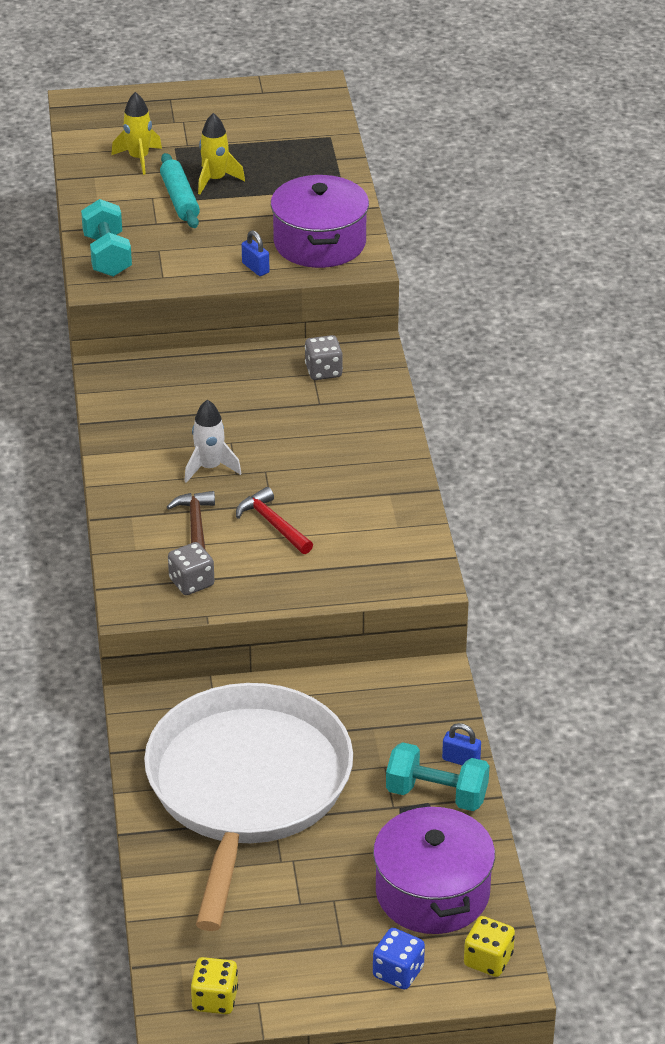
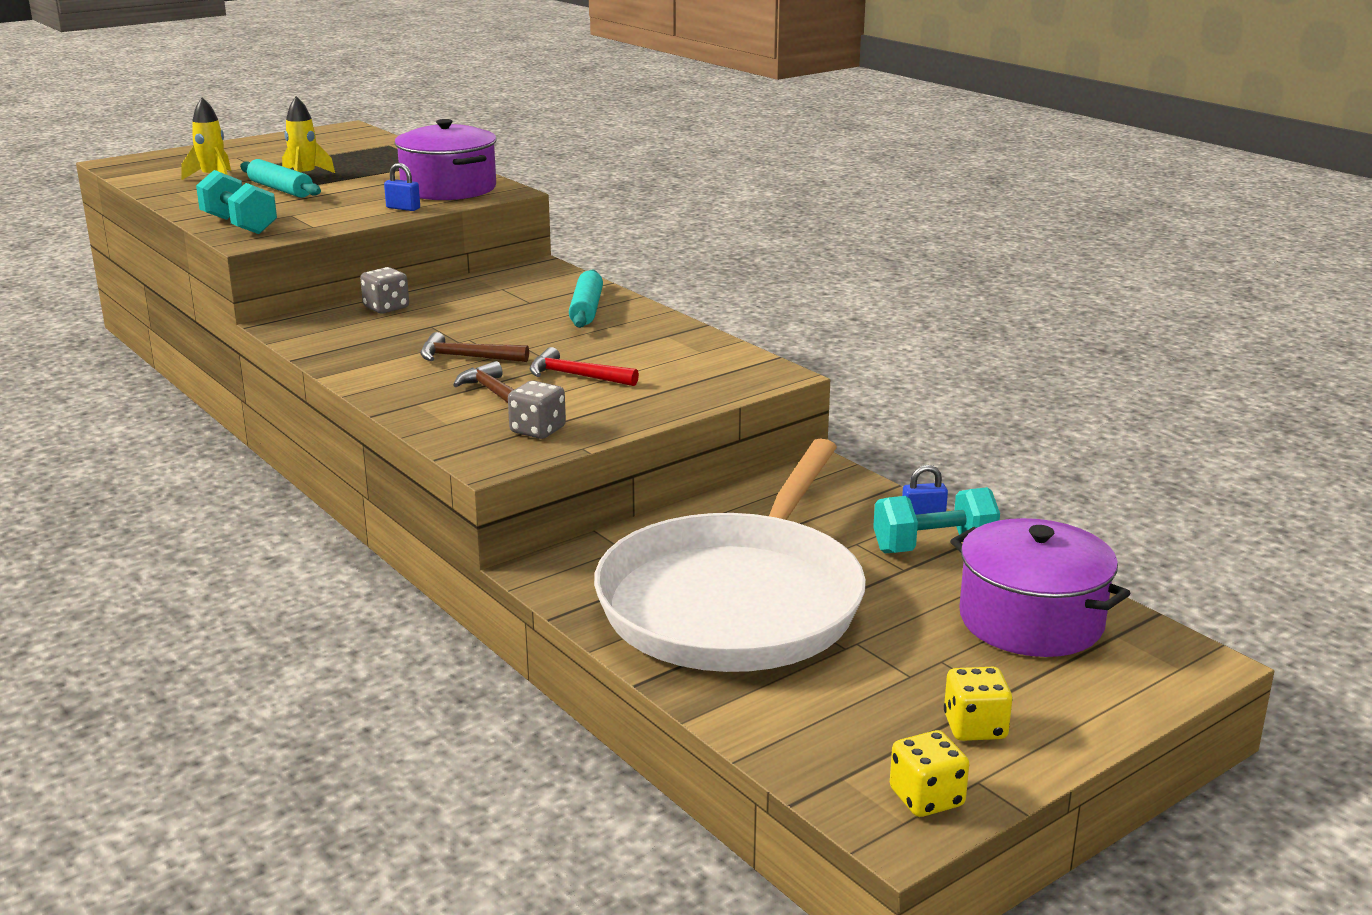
camera: 30 degrees left, 15 degrees down
white pan [144,683,353,931] -> white pan turned 135 degrees counterclockwise [594,438,866,672]
white rocket [184,399,241,483] -> brown hammer [420,332,529,362]
grey dice [305,335,343,380] -> grey dice moved to [360,267,409,313]
blue dice [373,928,425,990] -> none
yellow dice [464,916,515,977] -> yellow dice moved to [944,667,1012,741]
none -> turquoise rolling pin [569,269,603,328]

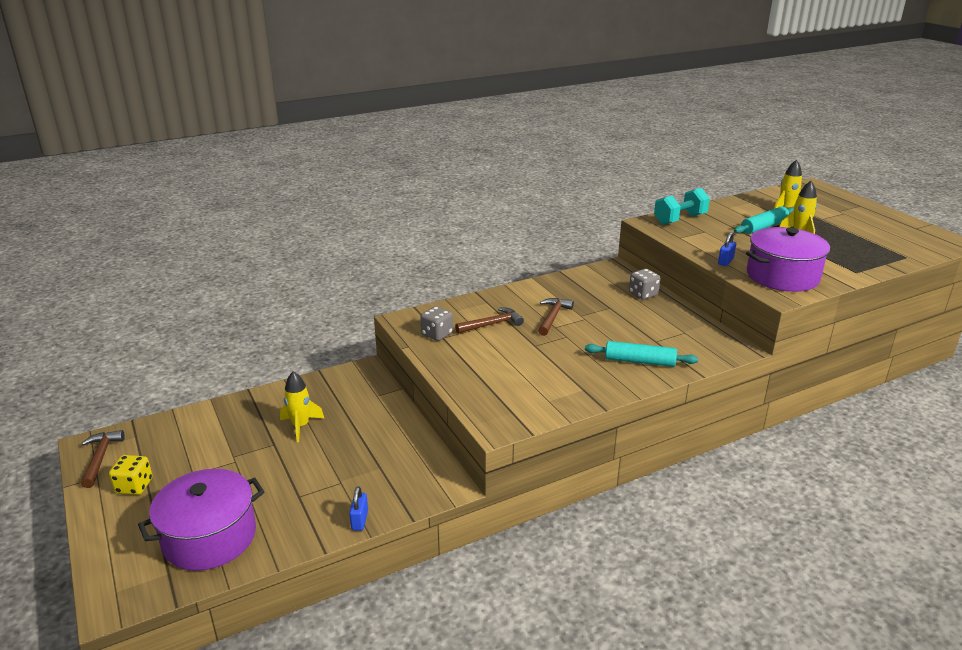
camera: 100 degrees right, 5 degrees up
red hammer [530,347,639,386] -> none
white pan [594,438,866,672] -> yellow rocket [280,371,324,442]
turquoise dumbbell [873,487,1000,553] -> none
yellow dice [890,730,969,817] -> brown hammer [81,430,125,488]

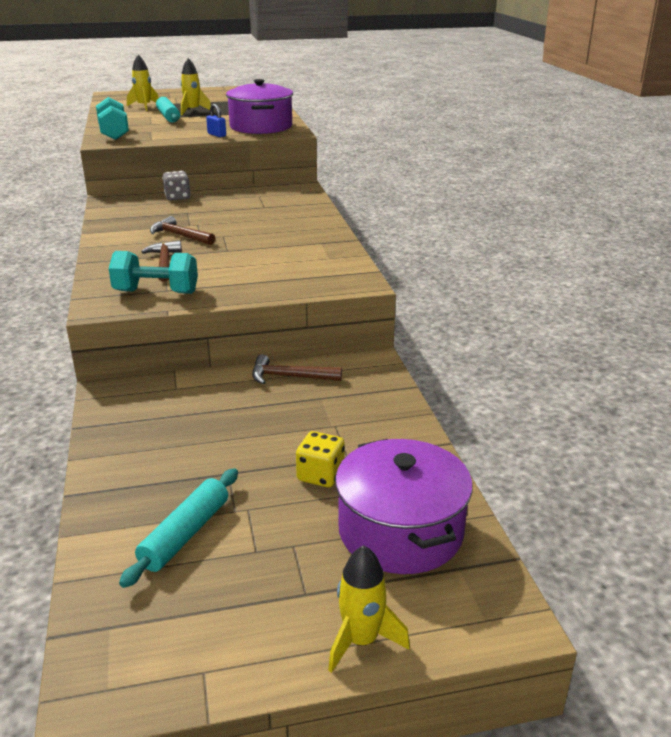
camera: 75 degrees left, 0 degrees up
brown hammer [81,430,125,488] -> brown hammer moved to [252,354,342,384]
yellow dice [109,455,153,495] -> yellow dice moved to [296,431,345,487]
yellow rocket [280,371,324,442] -> yellow rocket moved to [328,545,410,673]
blue padlock [349,486,368,531] -> none
grey dice [420,306,453,341] -> turquoise dumbbell [109,251,198,294]
turquoise rolling pin [585,341,698,367] -> turquoise rolling pin moved to [119,468,238,588]

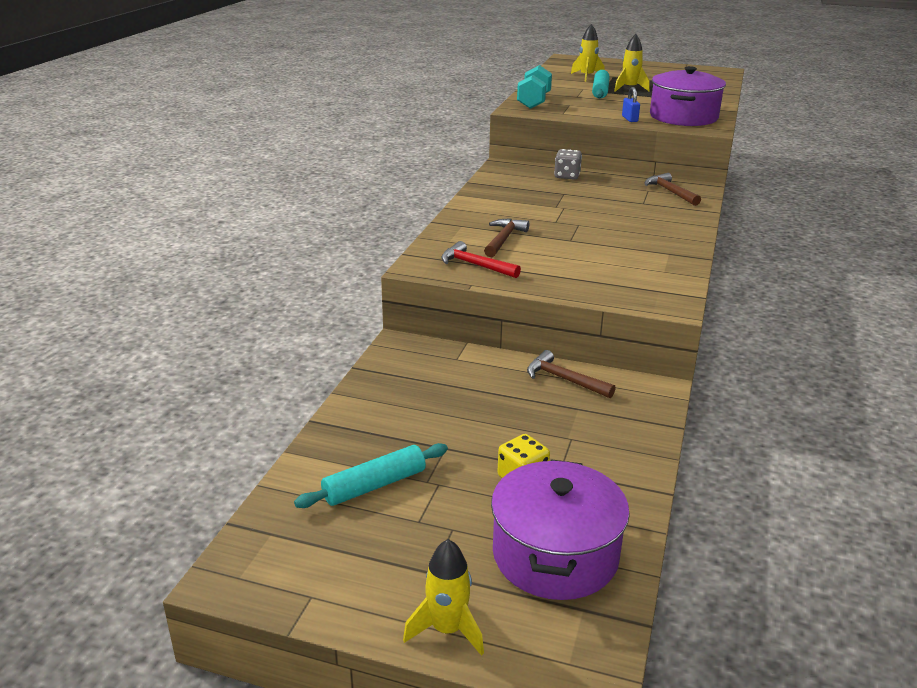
camera: 30 degrees right, 0 degrees up
turquoise dumbbell [109,251,198,294] -> red hammer [441,241,521,278]
brown hammer [150,216,215,245] -> brown hammer moved to [645,173,701,206]

